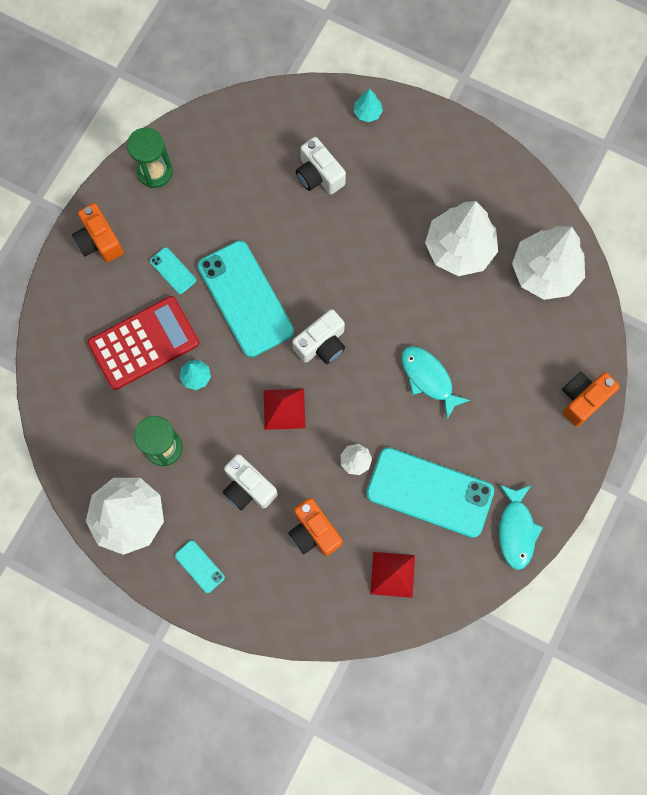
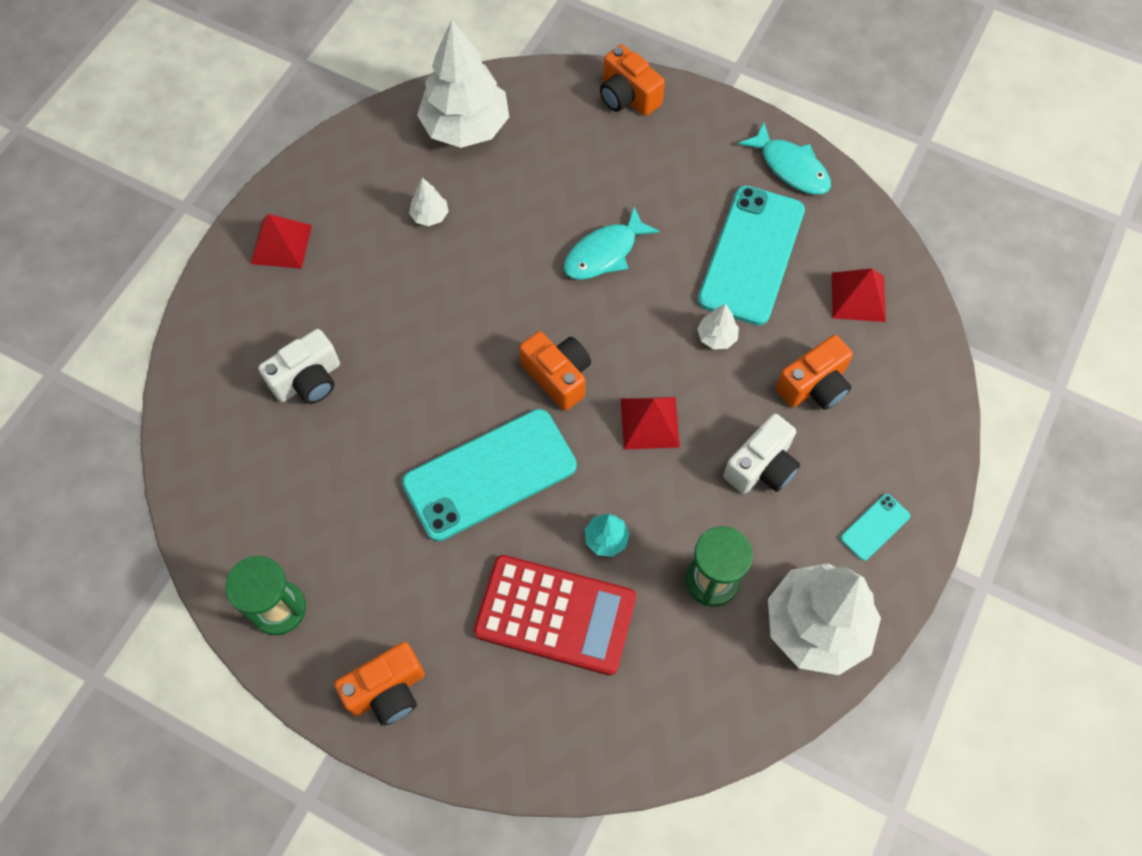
camera: 90 degrees left, 10 degrees down
red calculator [88,296,199,390] -> red calculator turned 135 degrees clockwise [474,555,636,675]
turquoise phone [150,247,196,294] -> none
white camera [292,309,345,364] -> orange camera [519,331,591,411]
turquoise tree [353,89,383,122] -> none
white tree [425,201,498,276] -> white tree [409,178,449,226], size x0.42
turquoise fish [499,485,543,570] -> turquoise fish turned 45 degrees clockwise [738,122,831,194]
none -> red pyramid [251,214,312,269]

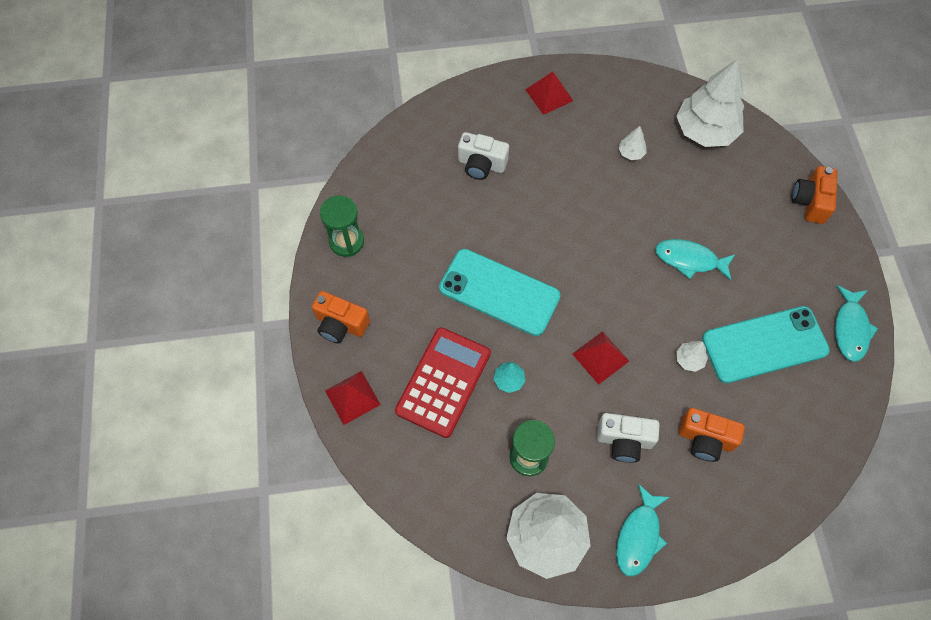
camera: 55 degrees right, 0 degrees up
red calculator [474,555,636,675] -> red calculator turned 135 degrees counterclockwise [395,327,491,438]
orange camera [519,331,591,411] -> none
red pyramid [832,268,886,322] -> red pyramid moved to [325,371,381,425]
turquoise phone [840,494,910,561] -> turquoise fish [616,484,670,577]

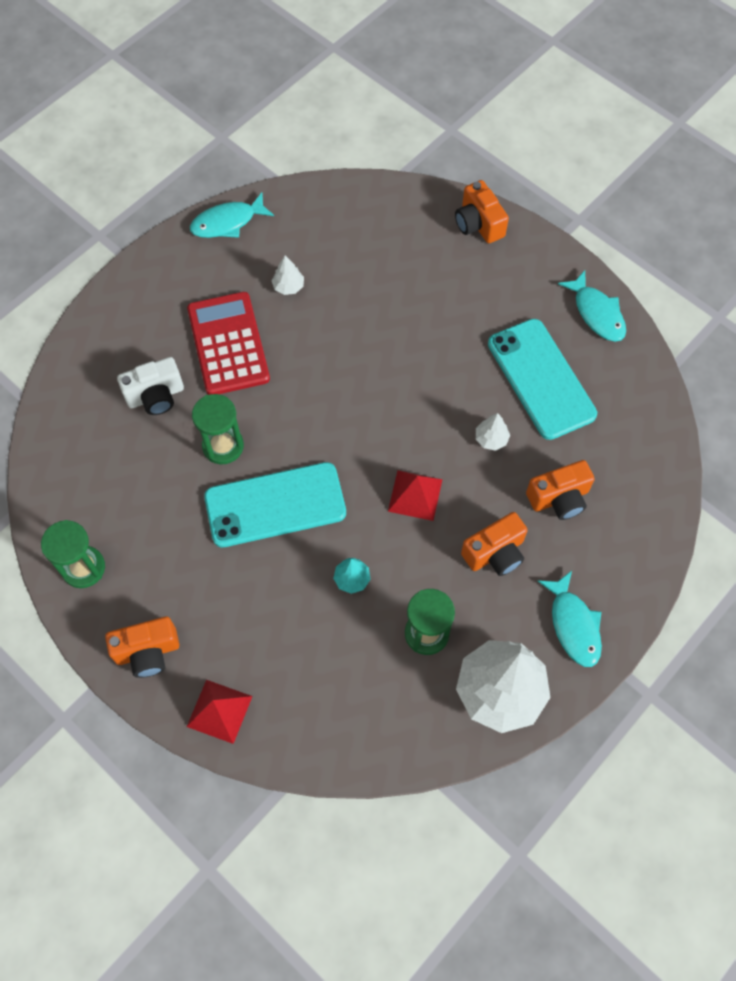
camera: 40 degrees left, 0 degrees up
red calculator [395,327,491,438] -> red calculator moved to [187,292,270,395]
red pyramid [526,72,573,115] -> none
white camera [597,413,660,463] -> orange camera [461,512,528,576]
turquoise fish [655,239,735,281] -> turquoise fish moved to [190,193,274,238]
white tree [676,59,744,147] -> none
turquoise phone [702,306,830,383] -> turquoise phone turned 60 degrees counterclockwise [488,319,597,440]
none -> green hourglass [192,394,244,464]

